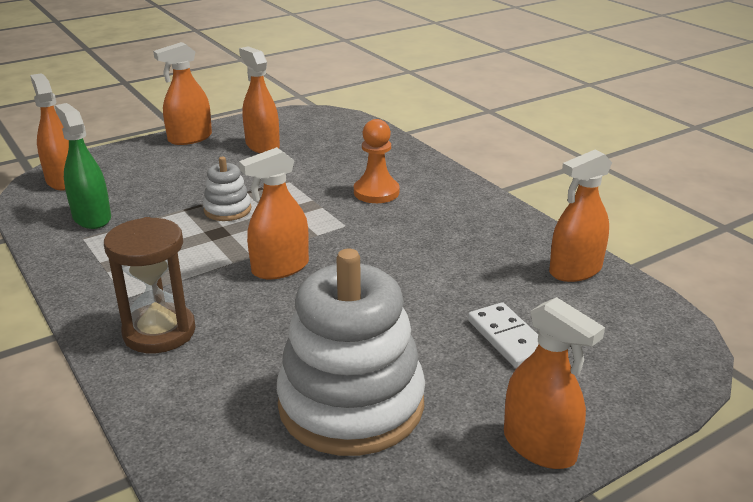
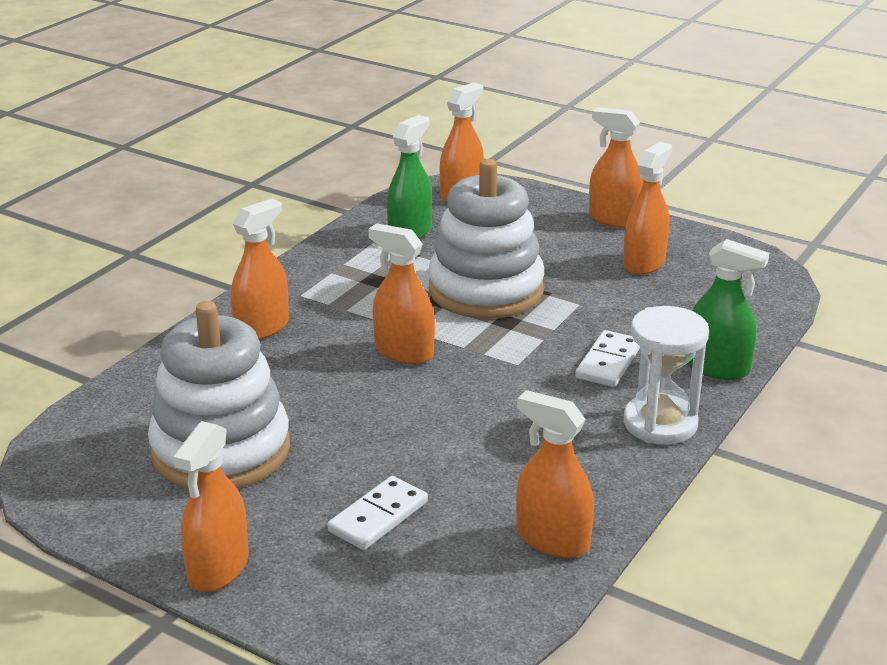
camera: 65 degrees right, 0 degrees up
brown hourglass [104,217,195,353] -> orange spray bottle [231,199,289,340]
white stacking toy [203,157,251,221] -> white stacking toy [428,159,544,319], size x2.17
orange pawn [354,119,399,203] -> white domino [575,330,640,387]
none -> white hourglass [624,306,709,445]
none -> green spray bottle [687,239,769,380]

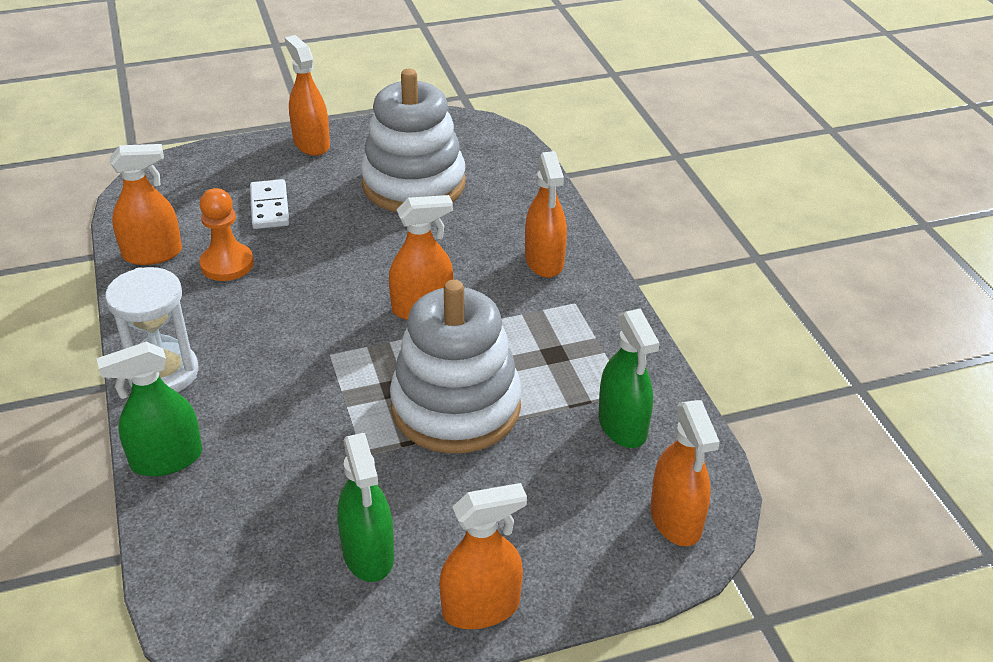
camera: 130 degrees right, 10 degrees up
white domino [575,330,640,387] -> none
orange spray bottle [623,142,672,275] -> green spray bottle [337,433,394,582]
none -> orange pawn [199,188,254,281]

